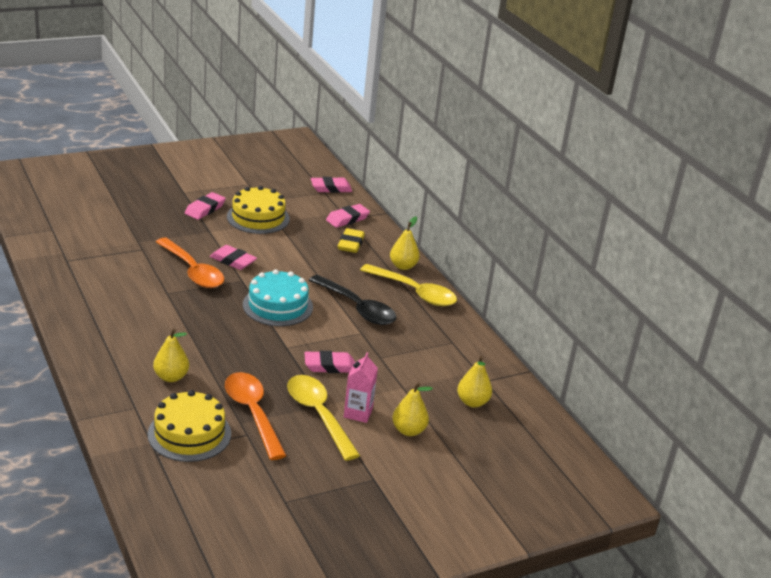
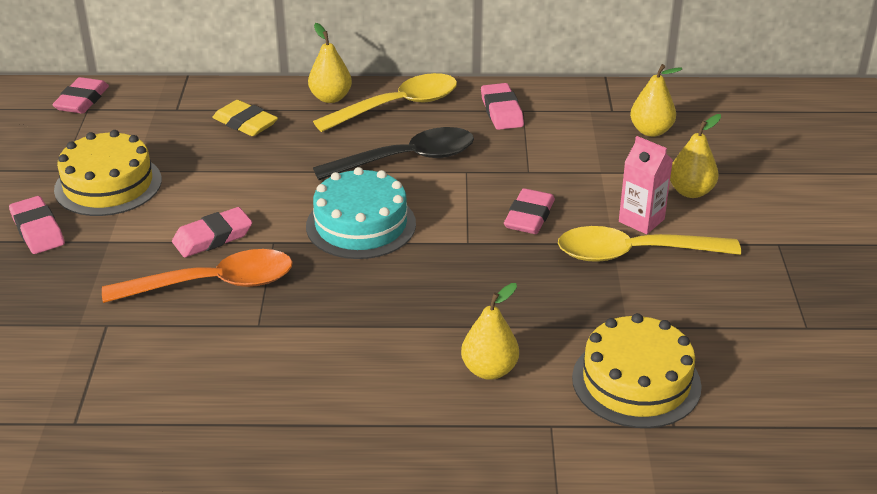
camera: 60 degrees left, 5 degrees up
orange spoon [225,372,287,460] -> none
pink eraser [326,204,370,228] -> pink eraser moved to [481,83,524,130]

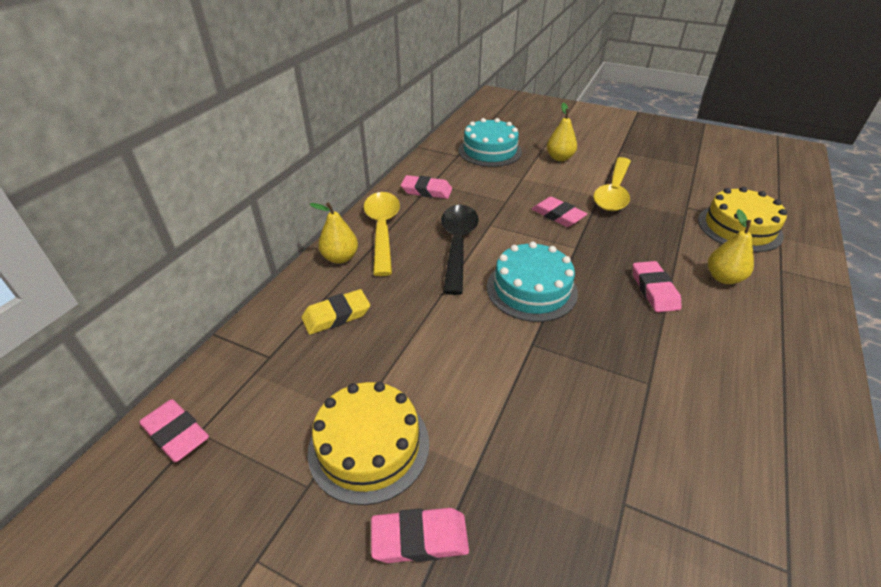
camera: 65 degrees left, 5 degrees up
orange spoon [102,249,293,303] -> none
pink eraser [172,207,252,257] -> pink eraser moved to [633,261,682,312]
pink carton [619,136,673,234] -> none
yellow pear [630,64,682,137] -> turquoise cake [459,118,522,167]

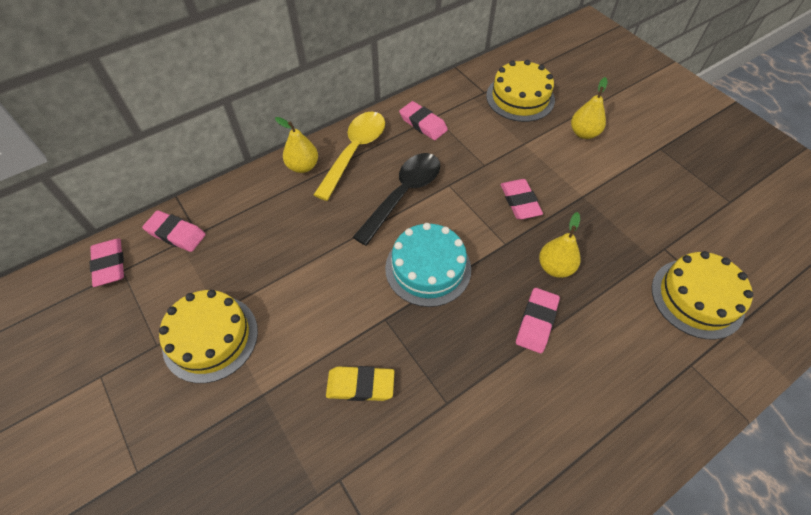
camera: 30 degrees right, 15 degrees up
yellow eraser [302,289,370,335] -> yellow eraser moved to [326,366,395,401]
pink eraser [371,508,469,563] -> pink eraser moved to [142,210,206,252]
turquoise cake [459,118,522,167] -> yellow cake [486,60,555,122]
yellow spoon [593,157,631,211] -> none
yellow pear [708,209,754,284] -> yellow pear moved to [539,212,581,278]

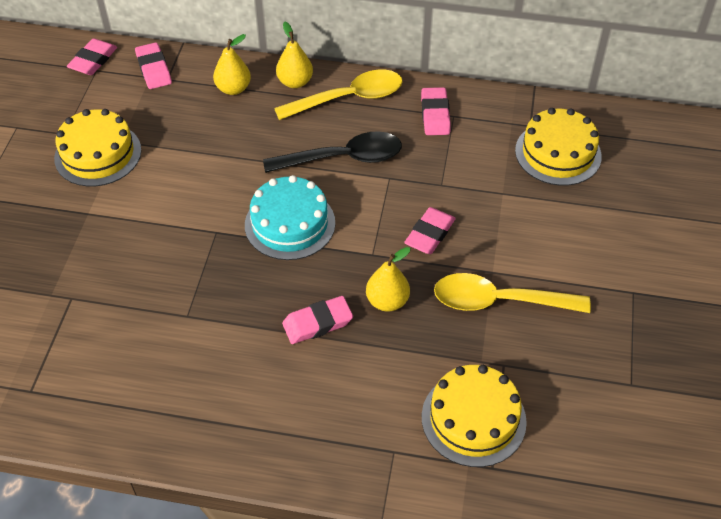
camera: 45 degrees right, 5 degrees down
yellow eraser [326,366,395,401] -> none
yellow pear [571,77,607,139] -> yellow pear moved to [213,34,251,95]
none -> yellow spoon [434,273,591,313]

